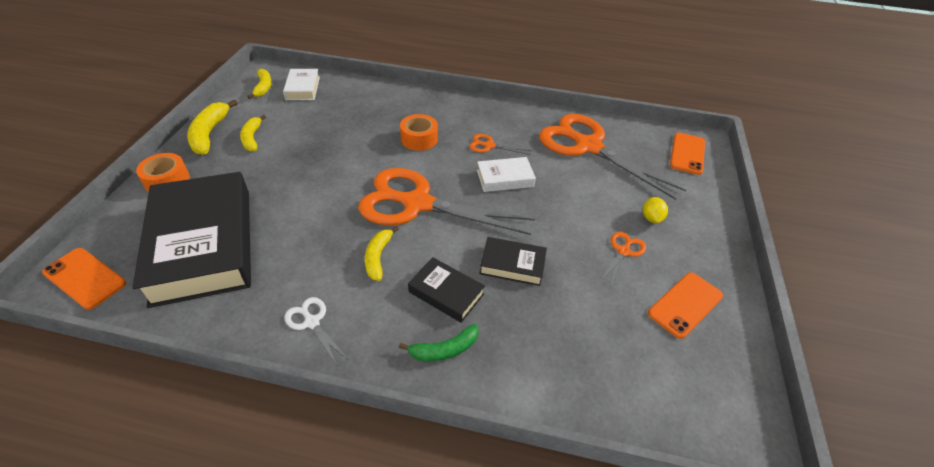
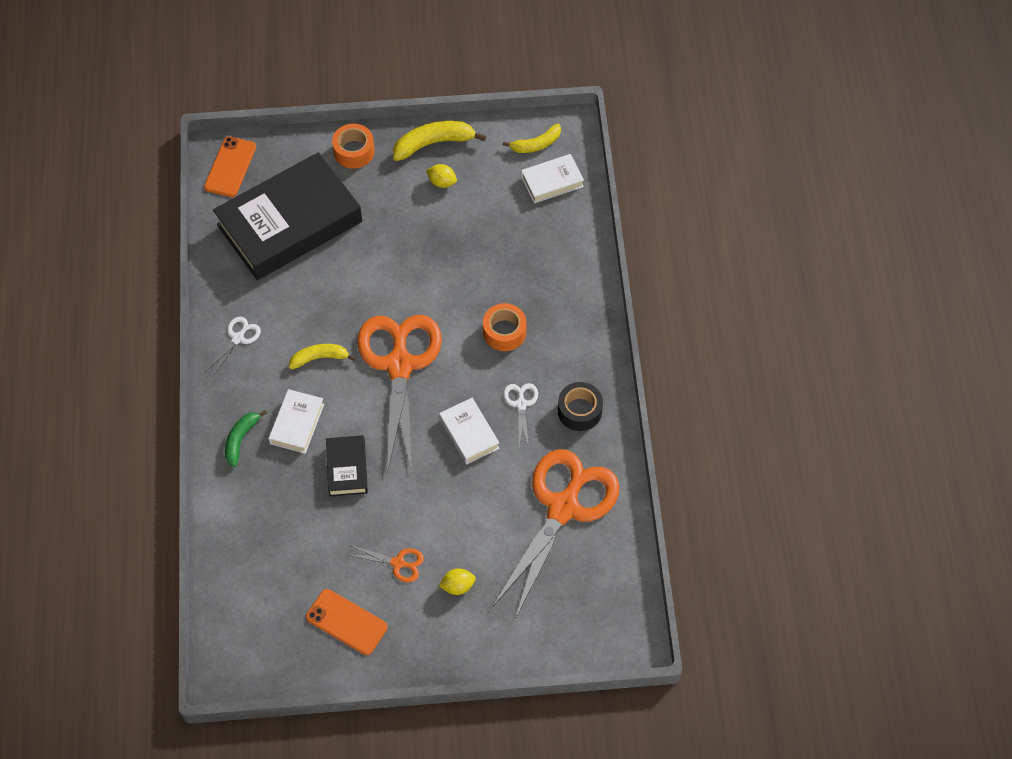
camera: 75 degrees right, 15 degrees up
yellow banana [240,115,266,151] -> yellow lemon [426,164,457,188]
green banana [399,324,479,361] -> green banana turned 60 degrees clockwise [225,410,267,467]
black book [408,257,485,323] -> white book [269,389,324,454]
orange scissors [469,134,532,155] -> white scissors [503,383,538,448]
orange phone [670,132,705,175] -> none
none -> black tape [558,382,603,431]

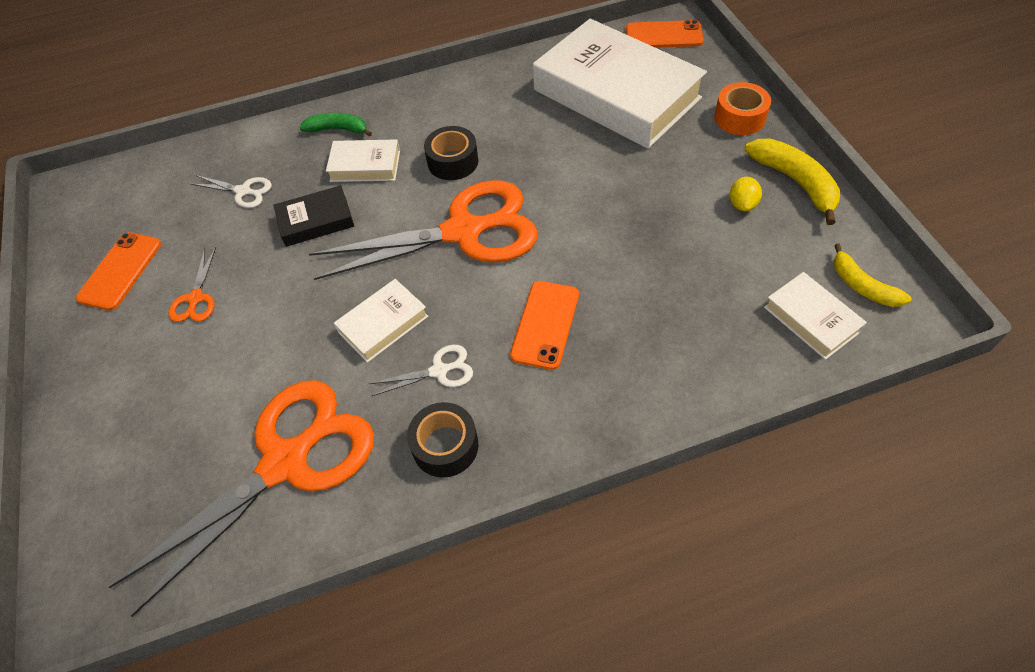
camera: 80 degrees right, 5 degrees down
white scissors [204,317,261,377] -> white scissors moved to [191,175,272,208]
black book [213,152,362,280] -> white book [533,18,707,149]
yellow banana [289,344,356,369] -> black tape [424,126,478,180]
yellow lemon [439,568,476,595] -> none
orange tape [483,303,527,351] -> orange phone [510,281,579,370]
orange scissors [493,449,619,619] -> orange scissors turned 60 degrees counterclockwise [108,380,374,617]

